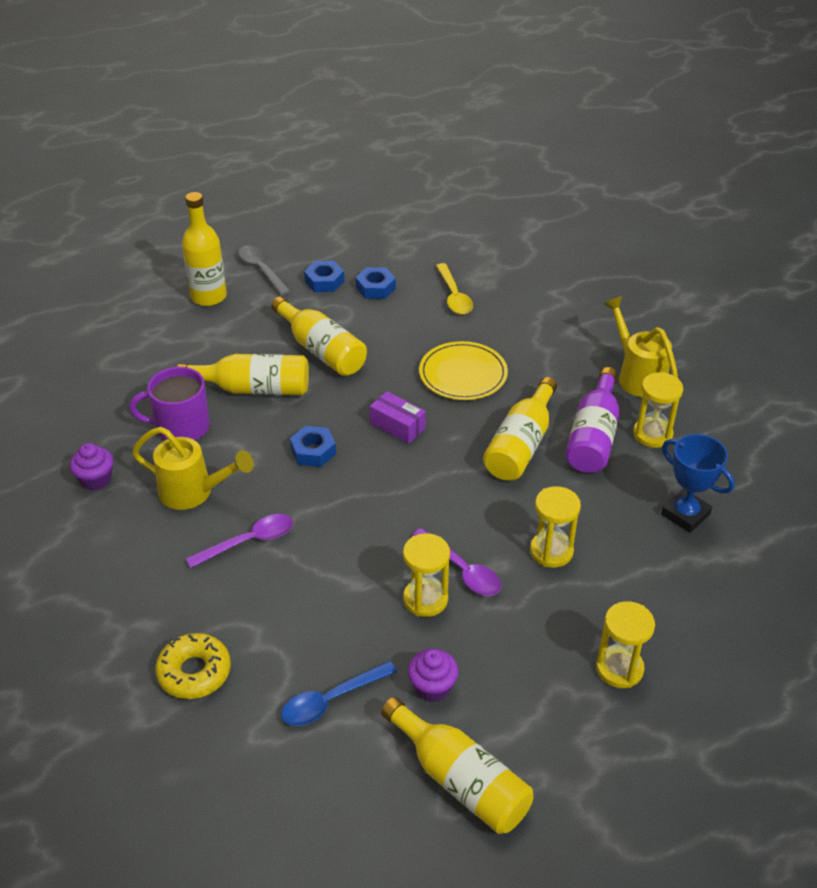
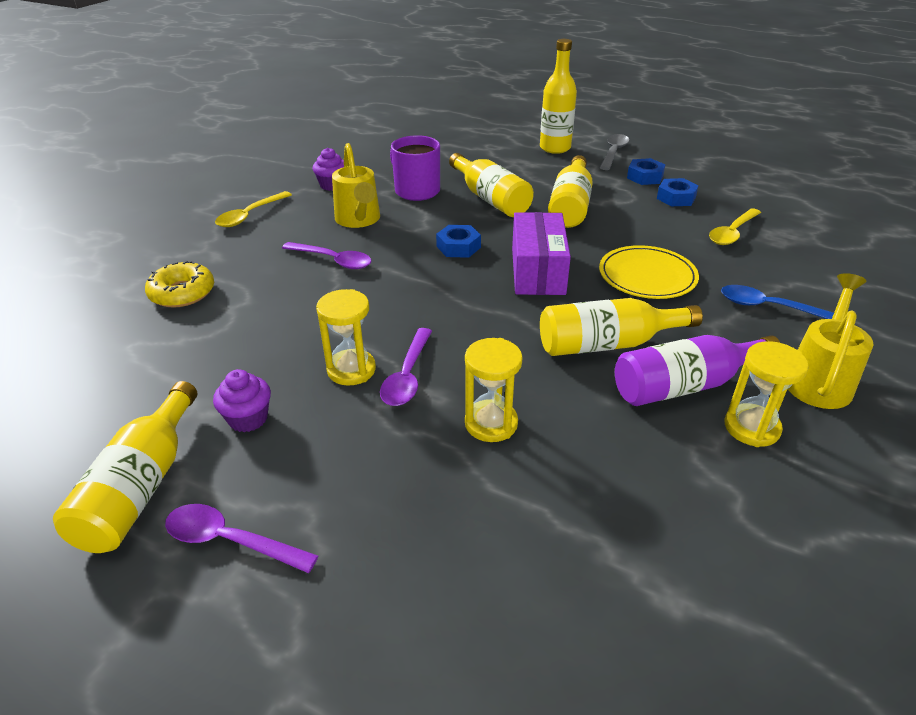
camera: 55 degrees right, 5 degrees down
blue spoon [281,661,397,726] -> blue spoon moved to [721,285,834,319]
purple box [370,391,426,444] -> purple box [512,212,571,295], size x1.70
yellow hourglass [596,601,655,688] -> none
blue trophy [661,434,735,533] -> none
none -> purple spoon [165,504,318,573]
none -> yellow spoon [215,191,292,227]

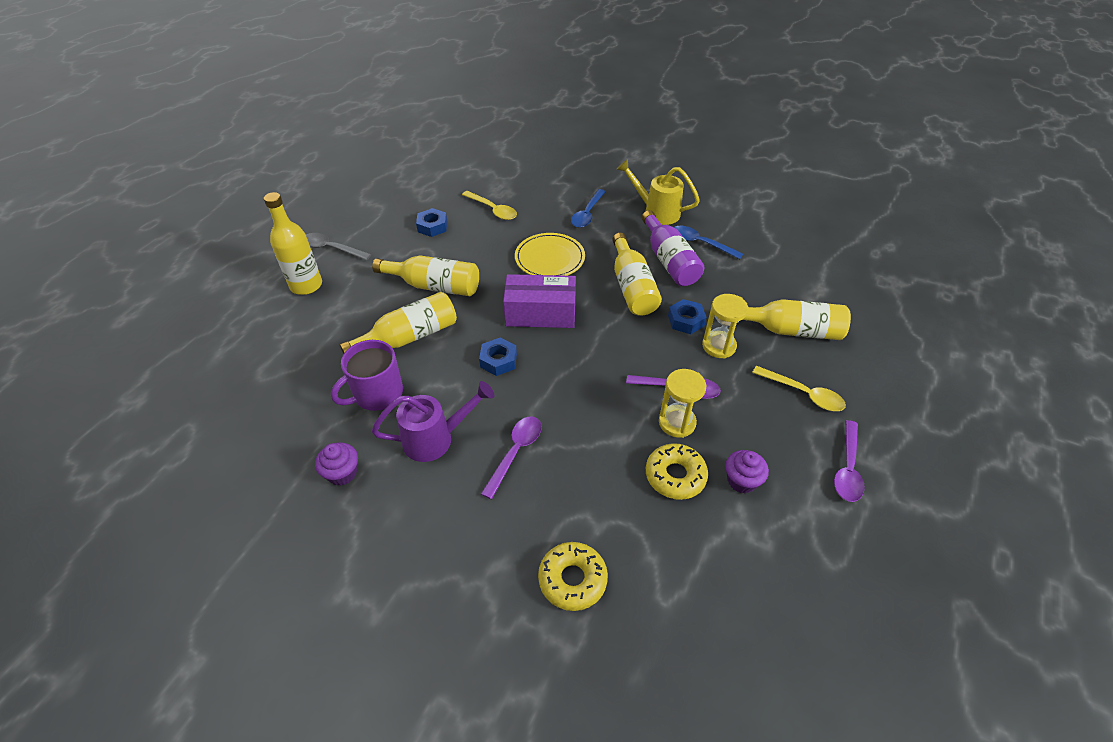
camera: 90 degrees left, 10 degrees up
yellow bottle [53,381,197,553] -> yellow bottle moved to [742,299,851,340]
yellow spoon [215,191,292,227] -> yellow spoon moved to [752,366,846,411]
yellow watering can [332,143,380,228] -> purple watering can [372,381,495,462]
blue nut [627,158,666,185] -> blue nut moved to [668,299,707,334]
yellow hourglass [724,341,809,447] -> blue spoon [674,226,743,259]
none -> yellow donut [646,443,708,500]

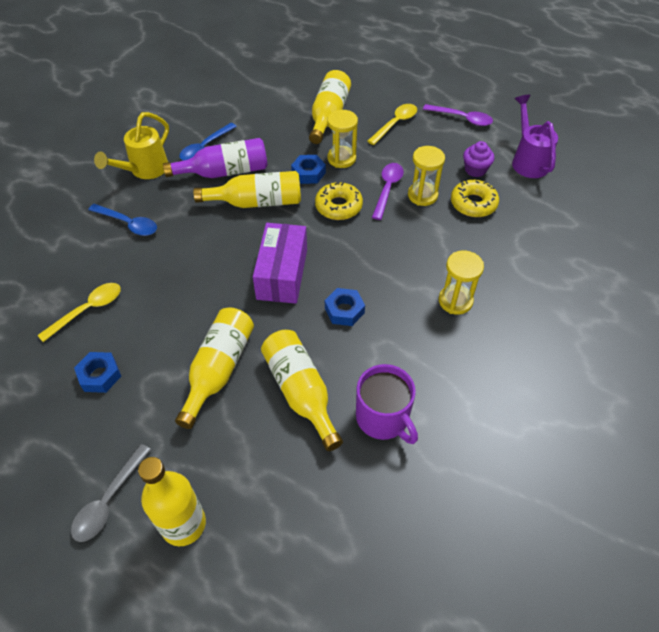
camera: 85 degrees left, 5 degrees up
purple cupcake [315,442,358,486] -> none
purple watering can [372,381,495,462] -> purple watering can moved to [512,95,558,178]
purple spoon [481,416,542,499] -> yellow hourglass [439,251,484,315]
yellow plate [515,233,585,276] -> none
yellow donut [538,542,608,611] -> yellow donut moved to [315,181,363,220]

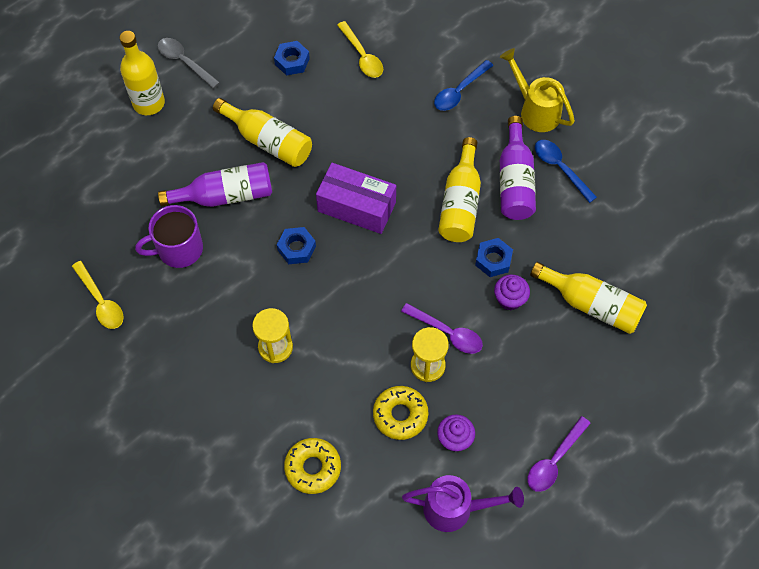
camera: 105 degrees right, 10 degrees up
yellow bottle [261,330,343,451] -> purple bottle [158,162,272,207]
yellow donut [315,181,363,220] -> yellow donut moved to [284,438,341,494]
yellow hourglass [327,110,358,168] -> purple cupcake [494,275,530,310]
yellow spoon [368,104,417,145] -> yellow spoon moved to [72,261,124,329]

